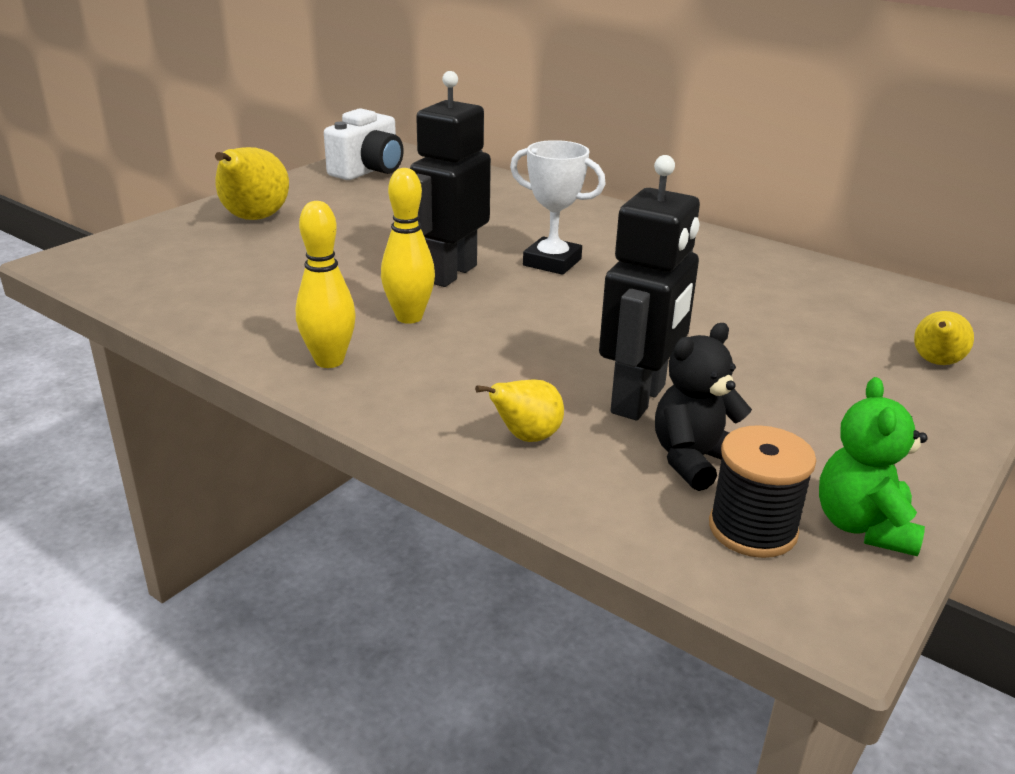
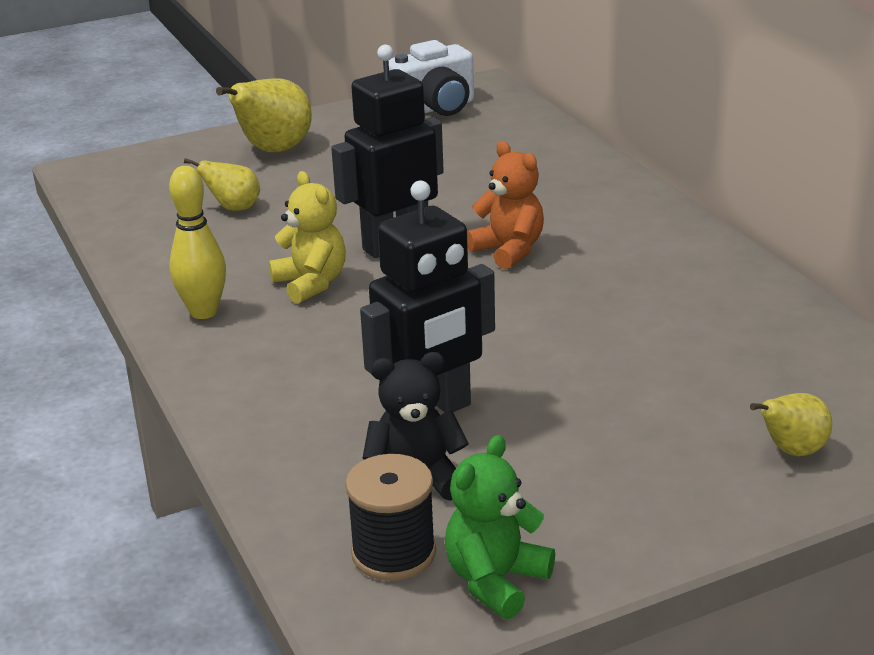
camera: 30 degrees right, 0 degrees up
yellow bowling pin [381,168,435,324] -> yellow teddy bear [269,171,346,304]
yellow pear [475,379,564,442] -> yellow pear moved to [184,158,260,211]
white trophy [510,140,606,275] -> orange teddy bear [467,141,544,269]

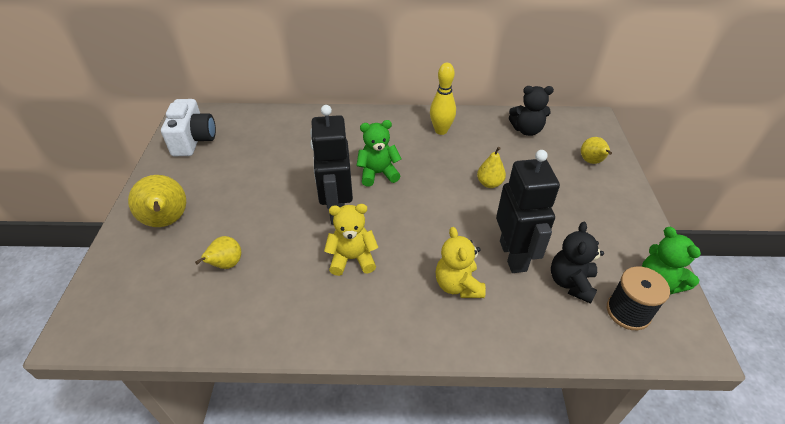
camera: 65 degrees left, 15 degrees up
yellow bowling pin [169,166,226,319] -> yellow bowling pin moved to [430,63,456,135]
orange teddy bear [467,141,544,269] -> green teddy bear [356,120,402,187]
none -> yellow teddy bear [435,227,486,298]
none -> yellow pear [477,147,506,188]
none -> black teddy bear [509,86,554,136]

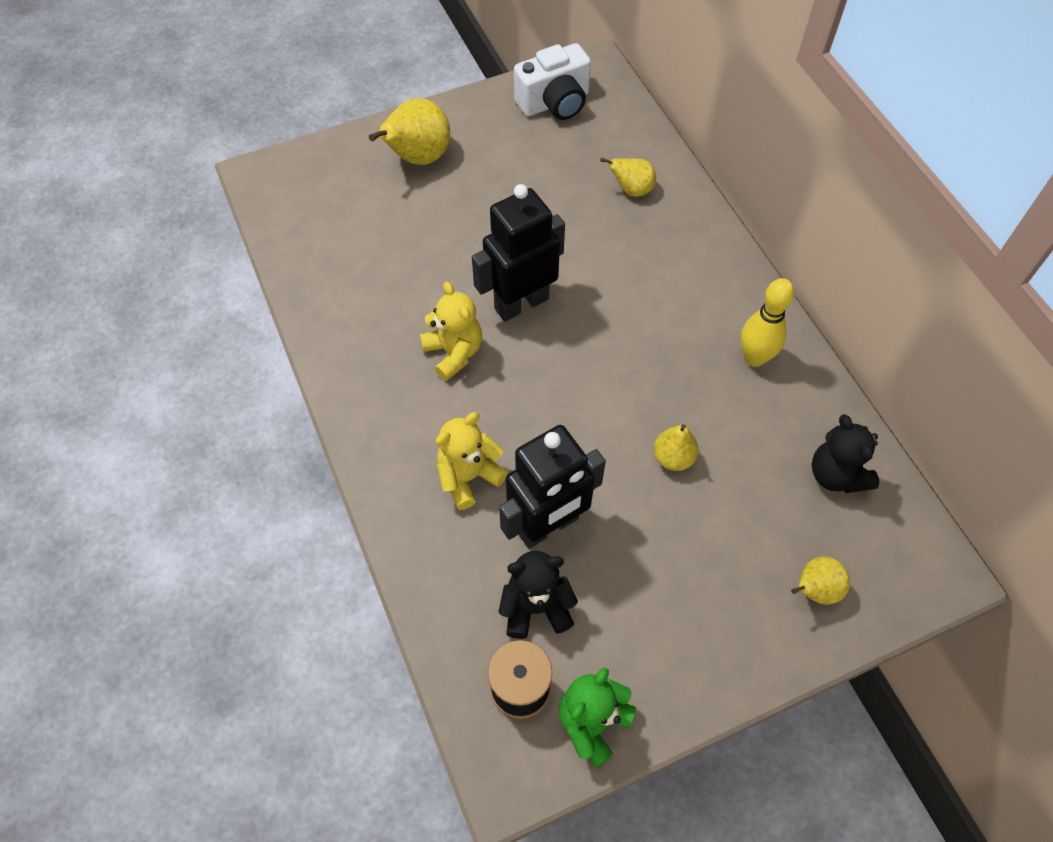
camera: 65 degrees right, 15 degrees up
yellow pear [195,236,241,269] -> yellow pear moved to [600,158,656,197]
green teddy bear [356,120,402,187] -> none

